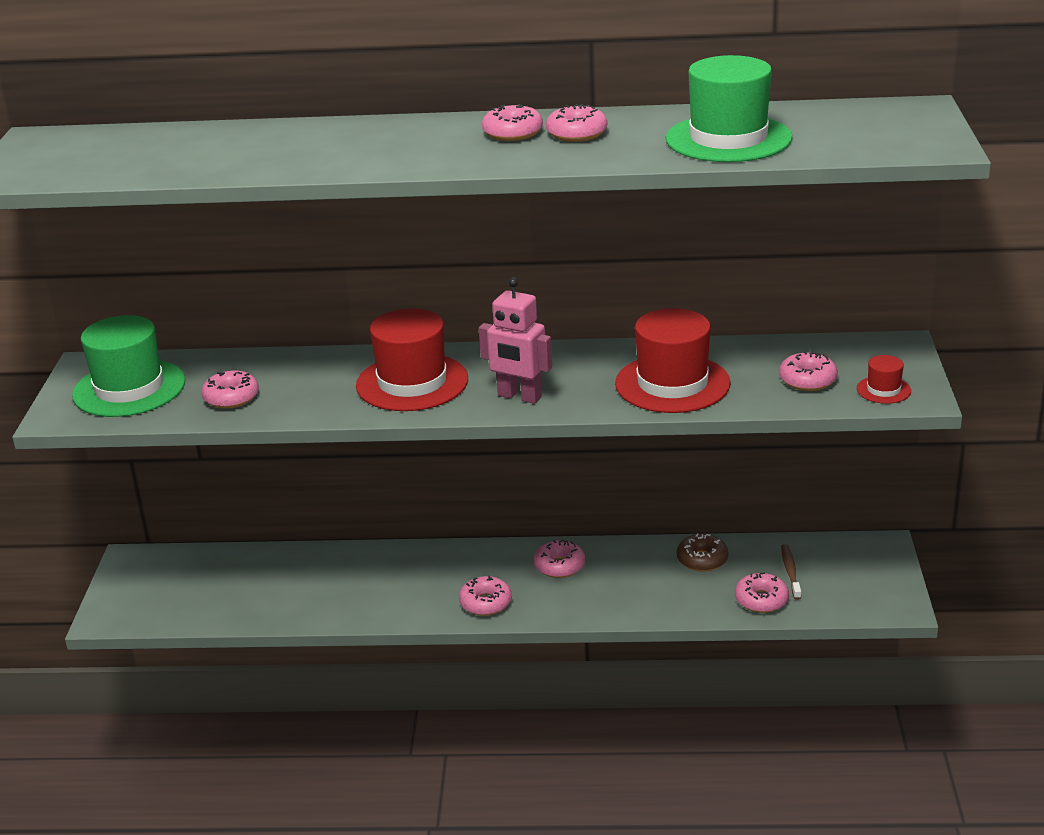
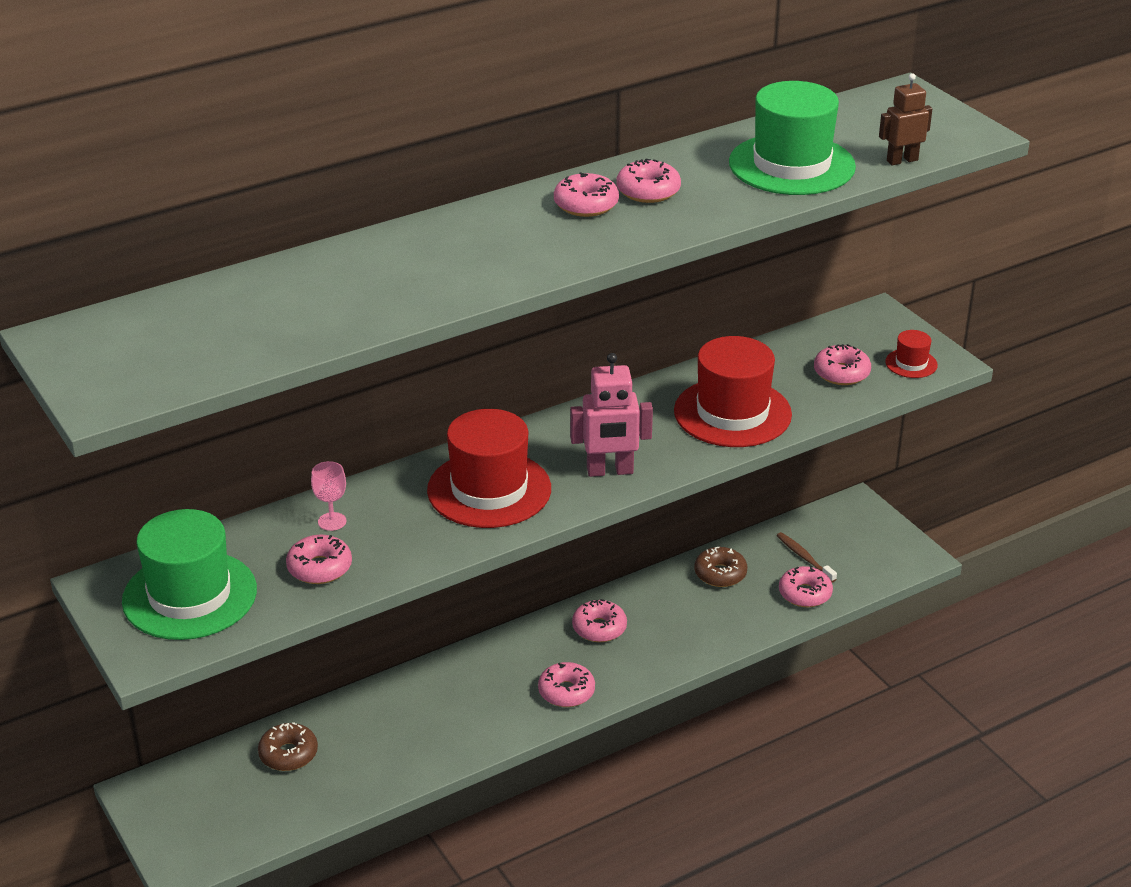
camera: 35 degrees left, 5 degrees up
none -> brown donut [258,722,318,771]
none -> pink goblet [311,461,347,531]
none -> brown robot [879,73,932,165]

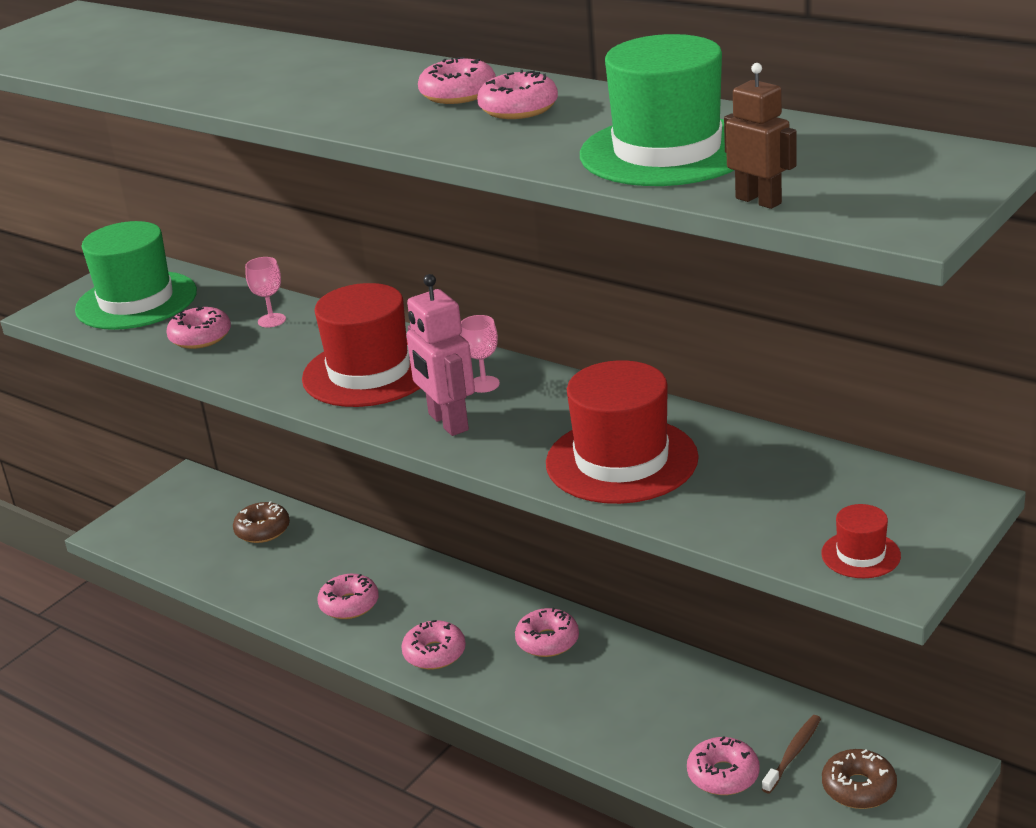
camera: 70 degrees right, 5 degrees down
brown donut [694,547,747,587] -> brown donut moved to [822,749,897,809]
pink donut [814,344,871,385] -> pink donut moved to [317,574,379,619]
none -> pink goblet [460,315,500,393]

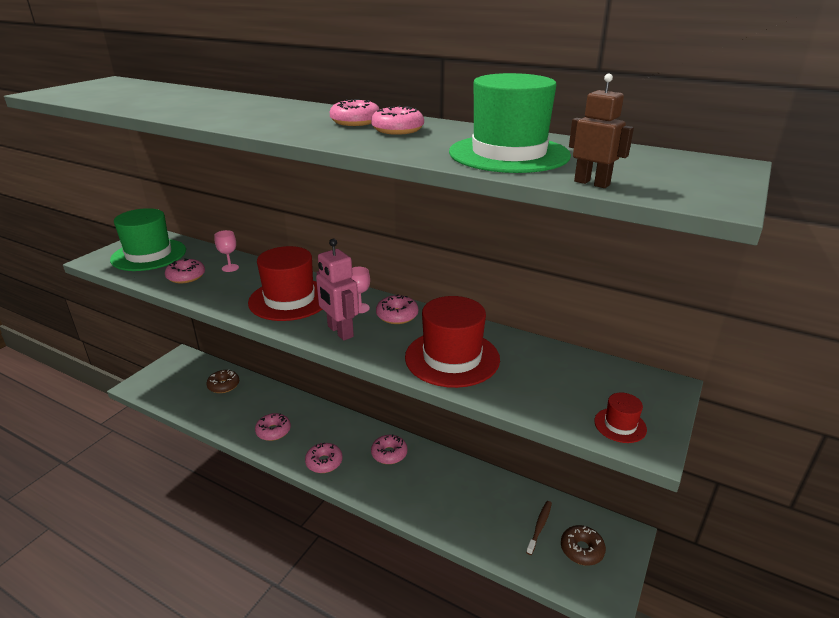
camera: 10 degrees left, 0 degrees up
pink donut [687,736,760,795] -> pink donut moved to [376,295,418,324]

